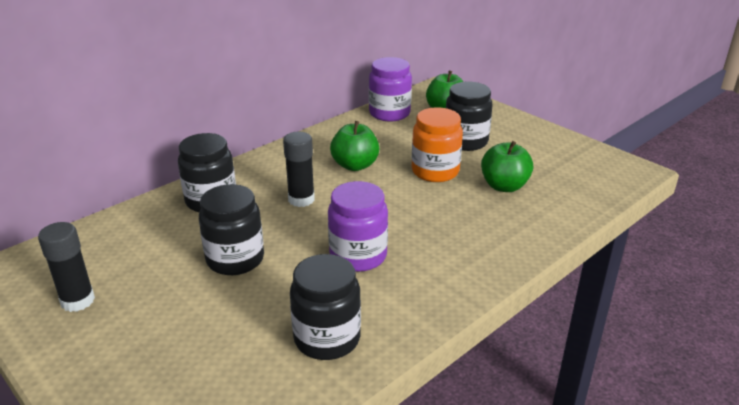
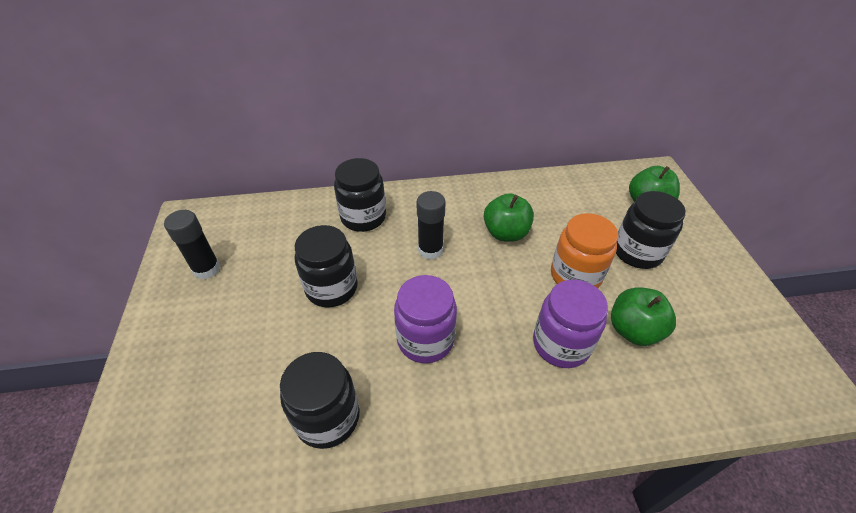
camera: 35 degrees right, 15 degrees up
purple jar [369,57,412,122] -> purple jar moved to [533,279,608,368]

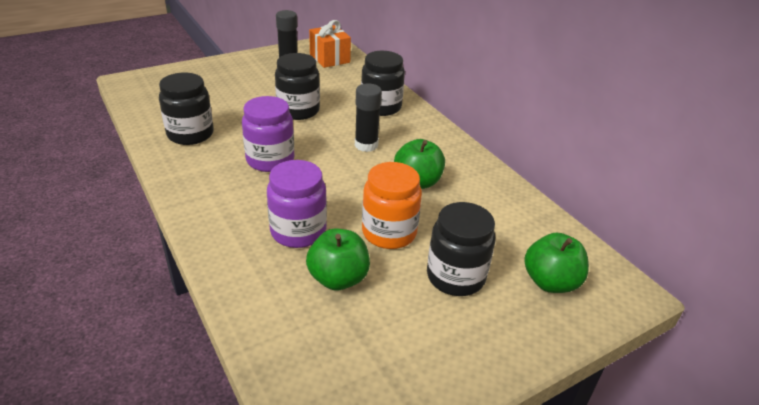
camera: 65 degrees right, 10 degrees down
none -> orange gift [309,20,351,68]

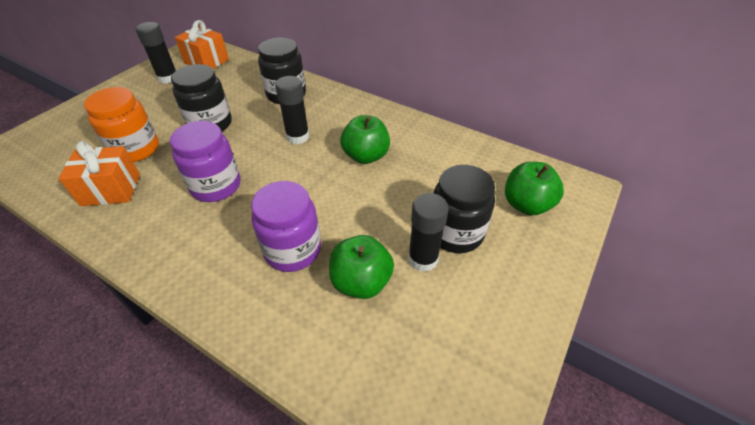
camera: 25 degrees left, 10 degrees up
black jar [159,73,214,145] -> orange gift [59,141,140,206]
orange jar [362,162,422,249] -> orange jar moved to [84,87,159,162]
none -> black glue stick [408,193,449,272]

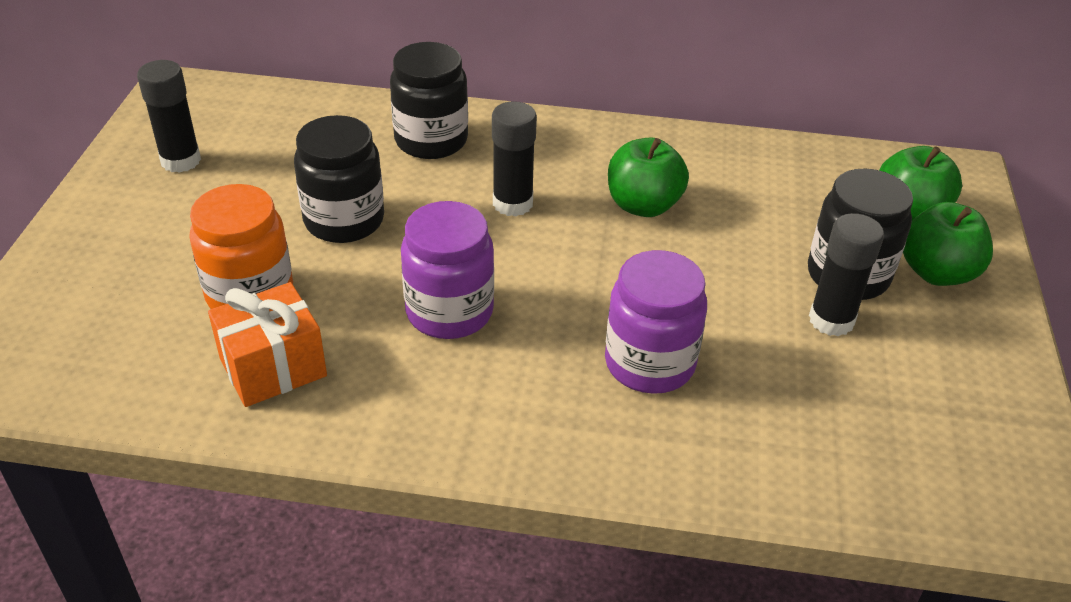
camera: 25 degrees left, 5 degrees down
orange gift [175,20,229,69] -> none
green apple [329,235,394,299] -> green apple moved to [903,202,993,286]

